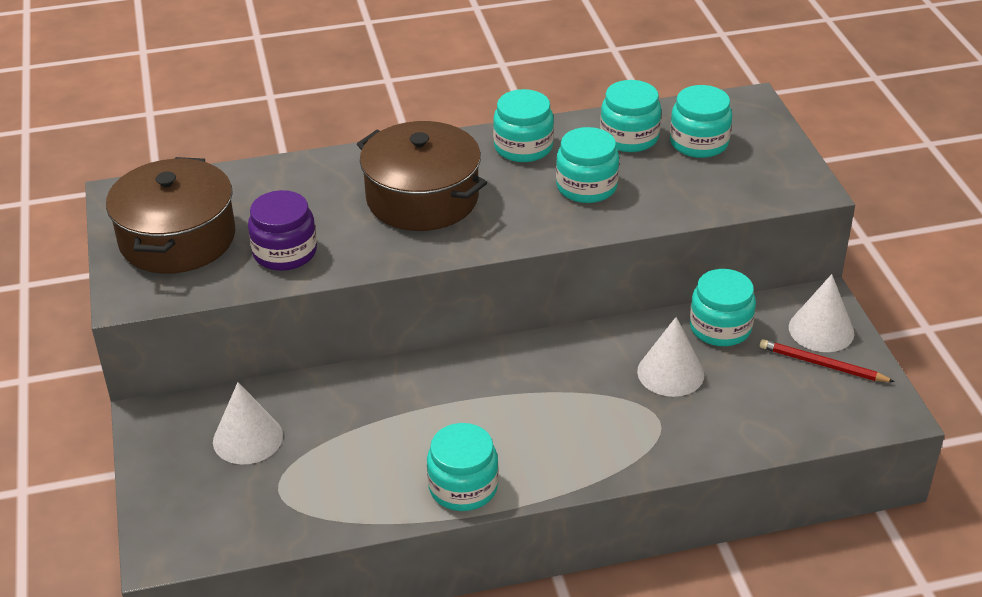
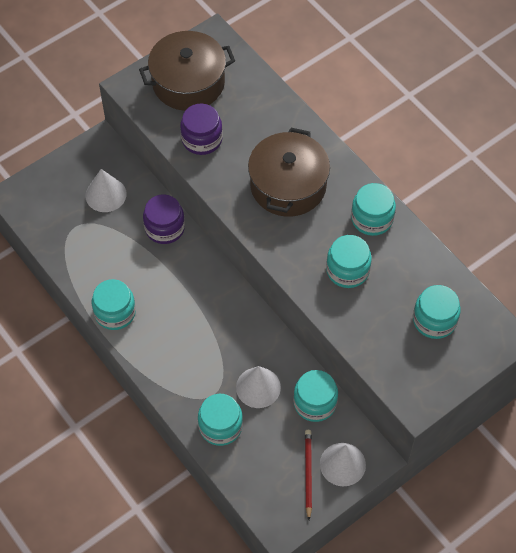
camera: 65 degrees right, 20 degrees up
turquoise jar [600,80,661,152] -> turquoise jar moved to [198,394,243,446]
none -> purple jar [143,194,185,244]

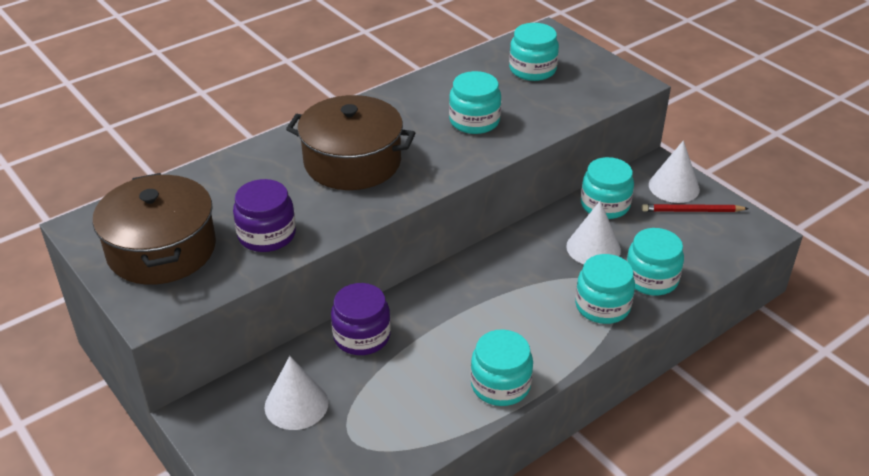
camera: 90 degrees left, 20 degrees down
turquoise jar [351,183,396,236] -> turquoise jar moved to [575,254,635,324]

